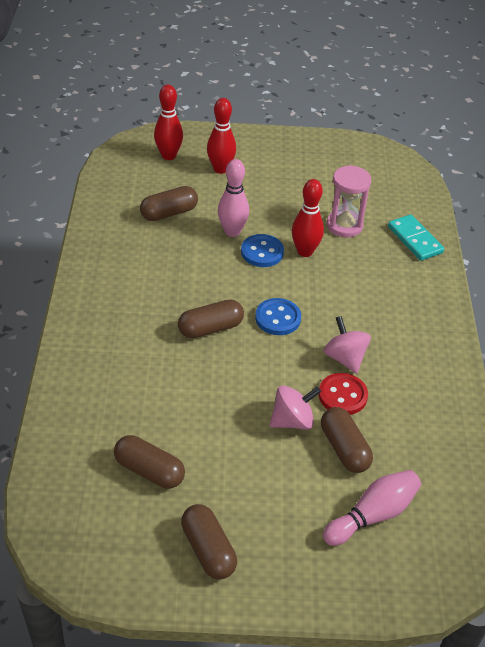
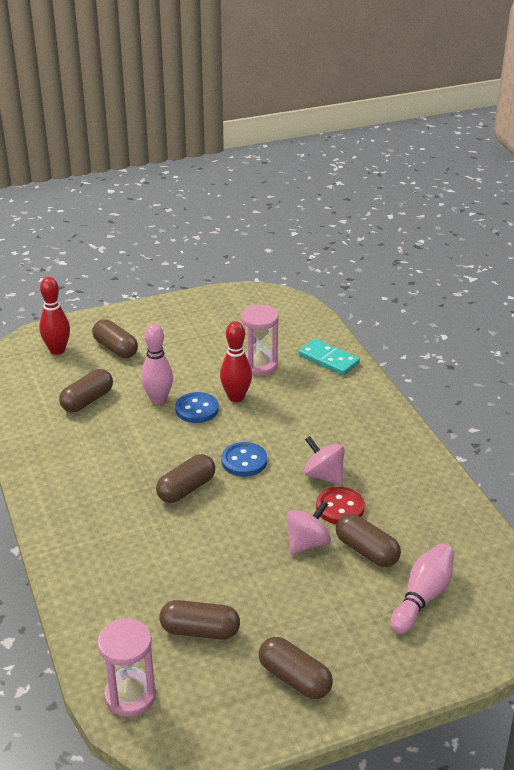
camera: 20 degrees left, 10 degrees down
red bowling pin [207,98,236,174] -> brown capsule [92,319,138,358]
none -> pink hourglass [97,619,156,717]

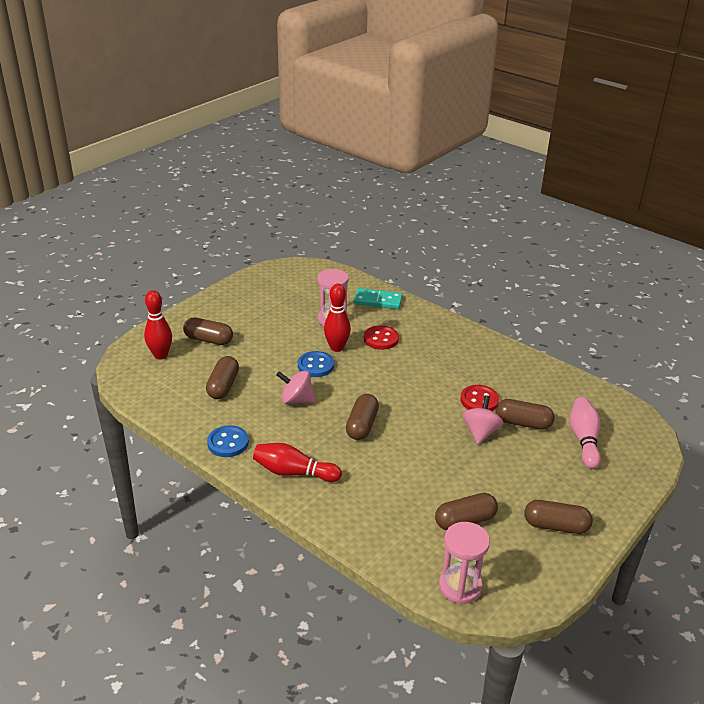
camera: 30 degrees left, 0 degrees up
pink bowling pin [141,324,173,405] -> none
blue button [221,442,267,477] -> blue button moved to [207,425,249,457]
pink spinning top [304,436,345,485] -> pink spinning top moved to [276,371,316,404]
none -> red bowling pin [253,443,342,482]
none -> red button [364,325,399,350]

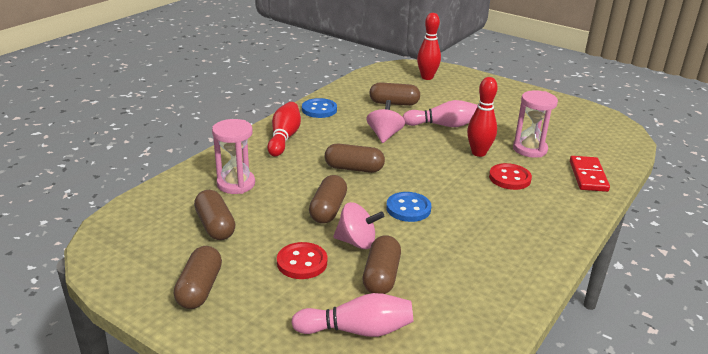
camera: 85 degrees right, 5 degrees down
brown capsule [183,317,233,345] -> brown capsule moved to [309,175,347,224]
blue button [298,351,334,377] -> blue button moved to [386,192,431,222]
turquoise domino [354,288,402,309] -> red domino [570,156,610,192]
pink hourglass [439,522,490,604] -> pink hourglass moved to [212,119,255,194]
red button [461,385,499,411] -> red button moved to [277,242,327,279]
none -> pink bowling pin [403,100,478,127]

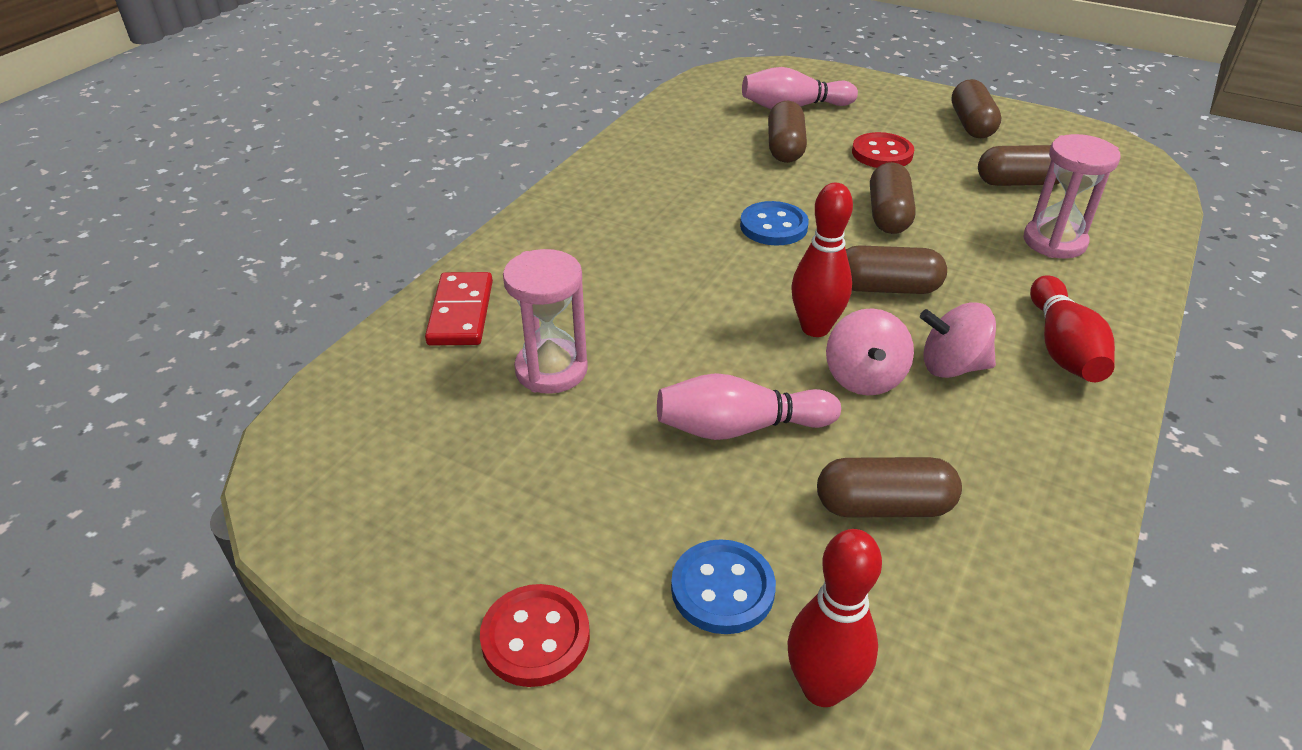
camera: 175 degrees right, 10 degrees up
brown capsule [194,190,235,240] -> brown capsule turned 60 degrees counterclockwise [978,145,1060,186]
blue button [302,98,337,118] -> blue button moved to [671,539,776,634]
pink spinning top [333,202,384,249] -> pink spinning top moved to [920,302,996,378]
red bowling pin [467,77,498,157] -> red bowling pin moved to [792,183,853,337]
red button [489,163,532,190] -> red button moved to [480,584,590,687]

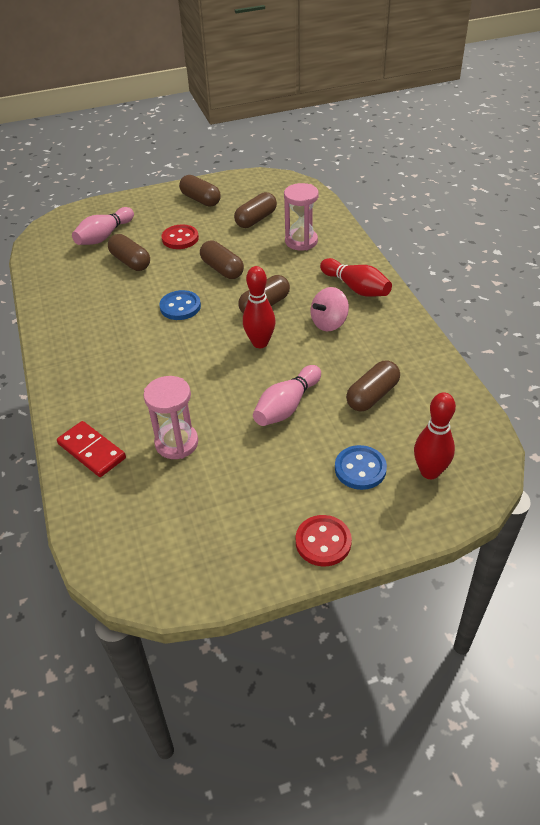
camera: 45 degrees left, 5 degrees up
pink spinning top [826,308,914,395] -> none

